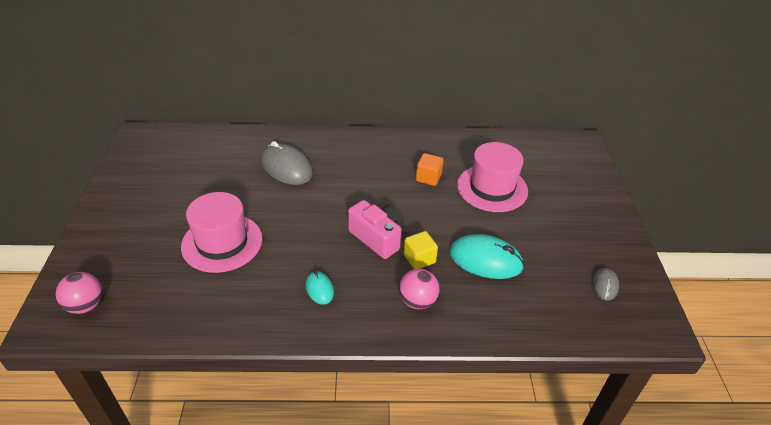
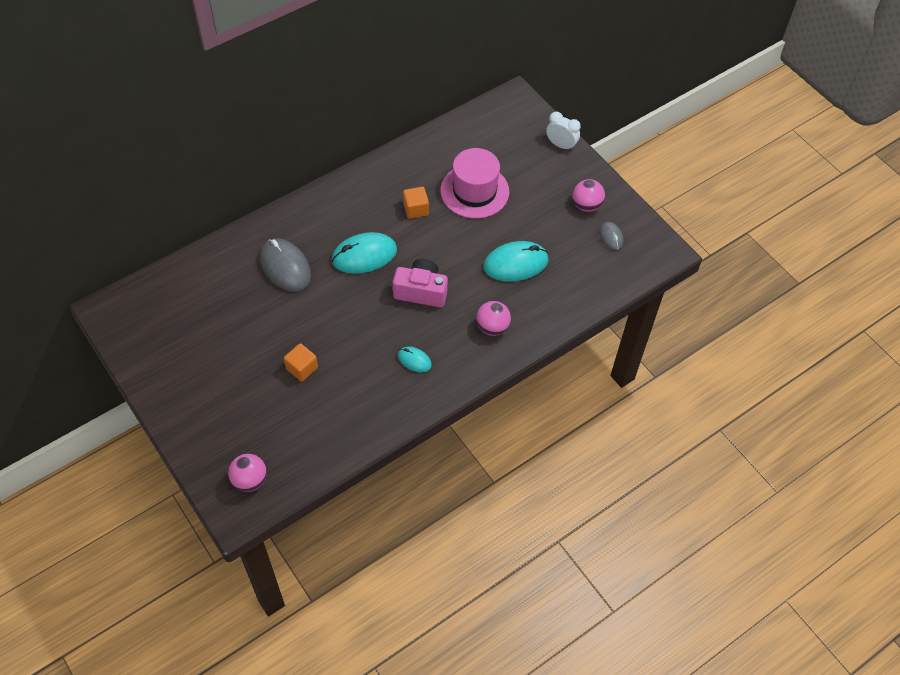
camera: 35 degrees left, 15 degrees up
pink hat [181,192,262,273] -> orange cube [284,343,318,382]
grey mouse [261,141,313,185] -> grey mouse turned 45 degrees clockwise [260,239,311,291]
yellow cube [404,231,438,269] -> none
none -> turquoise mouse [332,232,397,274]
none -> white clock [546,111,581,151]
none -> pink ball [573,179,605,212]

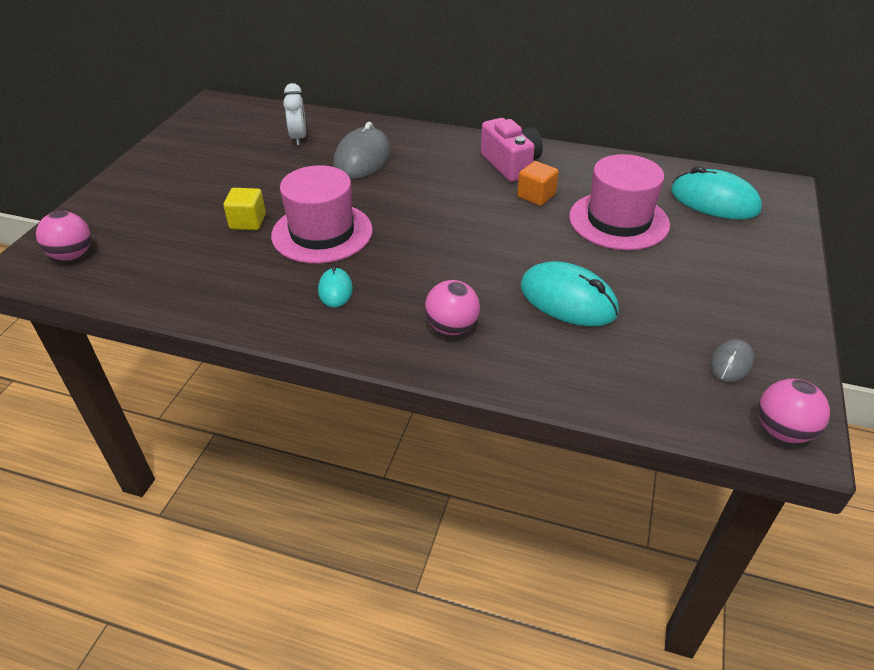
camera: 55 degrees right, 15 degrees down
orange cube [284,343,318,382] -> yellow cube [223,188,266,230]
turquoise mouse [332,232,397,274] -> turquoise mouse moved to [671,166,762,220]
pink camera [393,259,448,307] -> pink camera moved to [481,118,543,182]
white clock [546,111,581,151] -> white clock moved to [283,83,306,145]
pink ball [573,179,605,212] -> pink ball moved to [758,379,830,443]
none -> pink hat [271,165,373,264]

